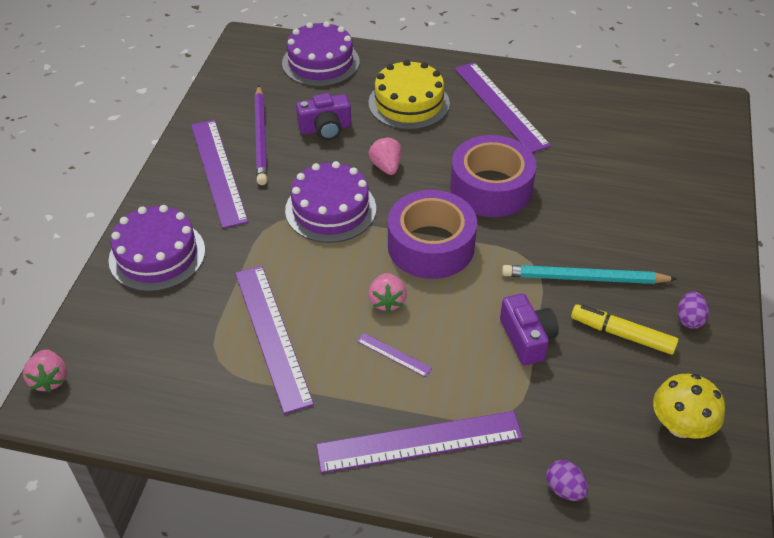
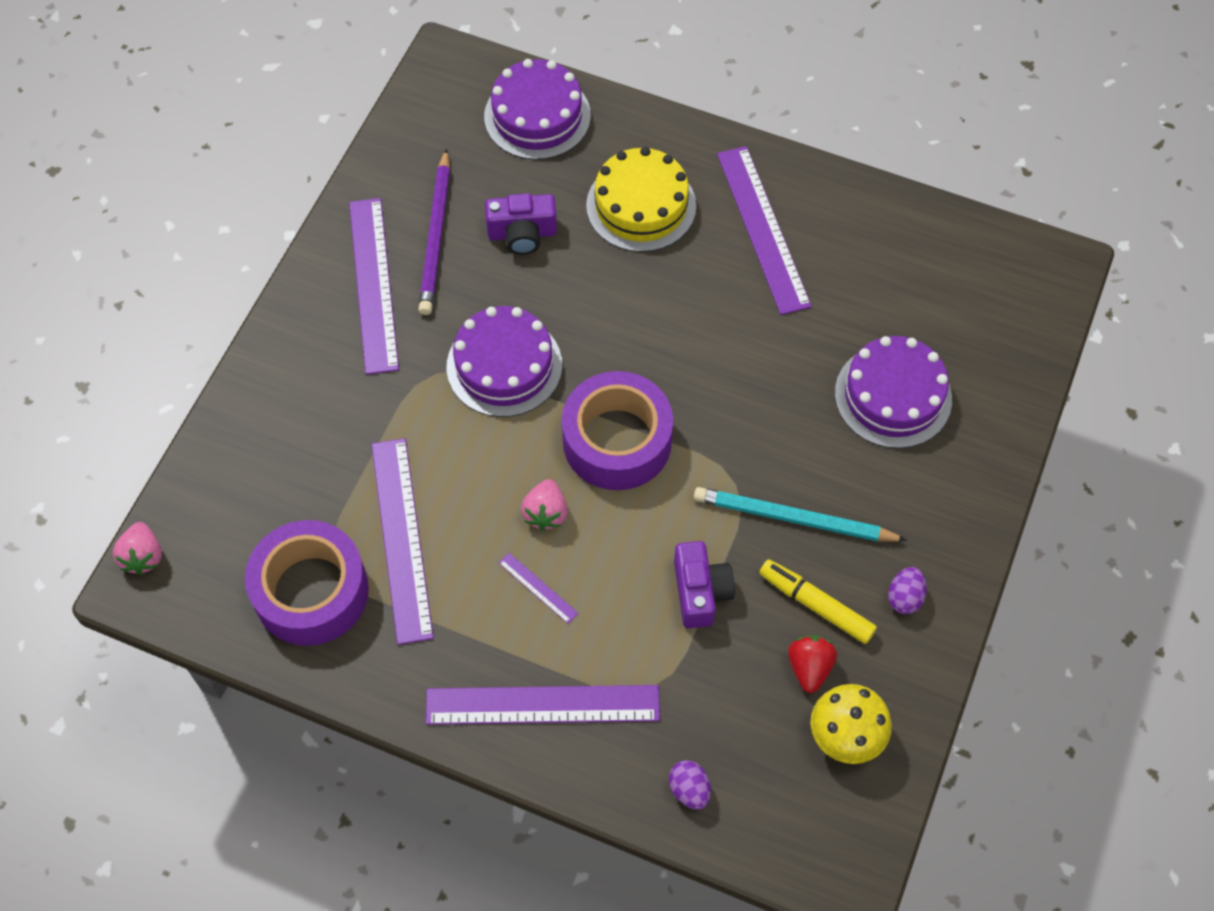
camera: 10 degrees right, 15 degrees up
purple cake [108,205,205,292] -> purple cake moved to [835,336,952,448]
pink strawberry [369,137,401,175] -> none
purple tape [450,135,536,217] -> purple tape moved to [245,520,369,646]
none -> red strawberry [788,635,837,693]

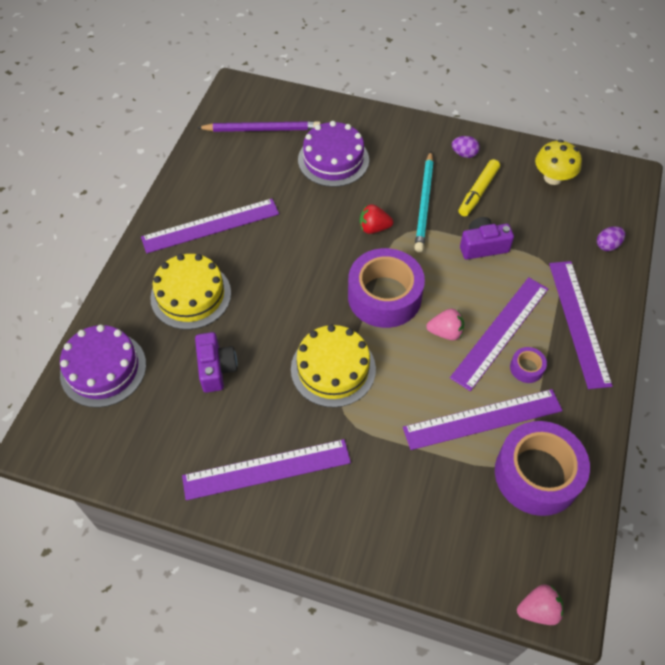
camera: 95 degrees left, 5 degrees down
purple pencil [418,148,450,315] -> purple pencil moved to [197,121,321,132]
purple cake [447,306,562,417] -> yellow cake [291,325,376,407]
purple ruler [499,553,579,624] -> purple ruler [450,277,548,391], size x2.33
red strawberry [788,635,837,693] -> red strawberry moved to [360,204,393,234]
none -> purple tape [510,347,547,383]

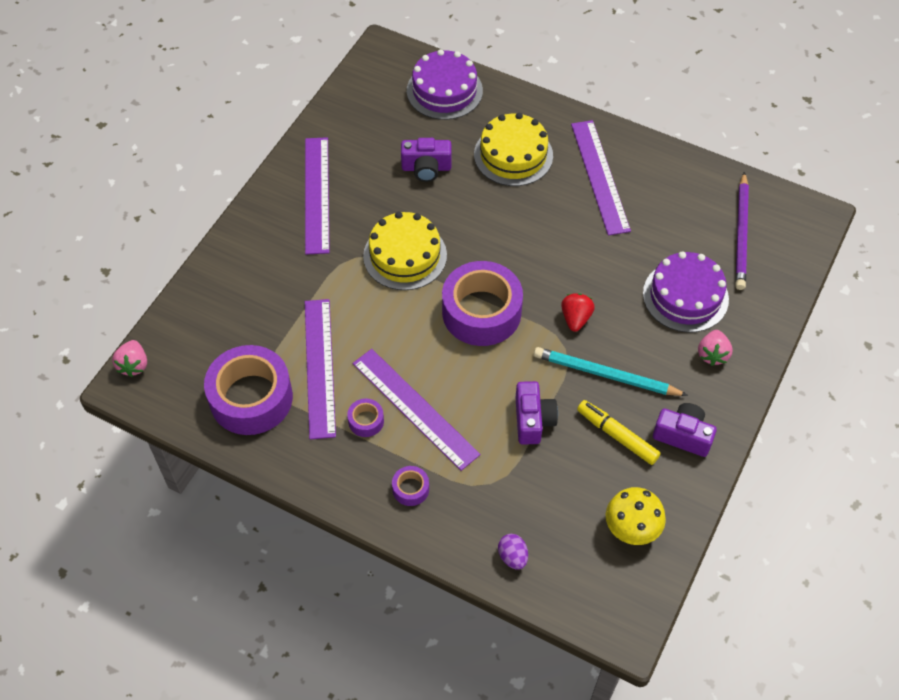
camera: 100 degrees right, 0 degrees up
pink strawberry [426,308,464,340] -> pink strawberry moved to [698,330,733,366]
purple egg [452,136,480,158] -> purple camera [653,403,717,457]
purple ruler [549,261,612,389] -> purple tape [392,466,429,506]

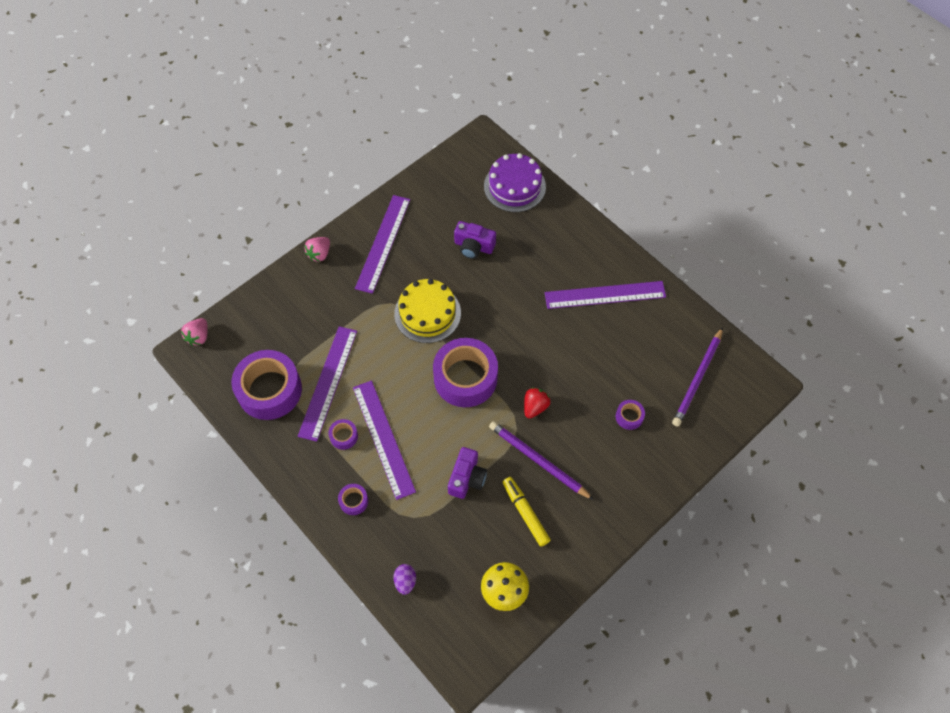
camera: 20 degrees right, 5 degrees up
yellow cake [474,113,553,186] -> none
turquoise pencil [534,347,688,396] -> purple pencil [489,421,594,500]
purple ruler [571,120,631,235] -> purple ruler turned 75 degrees clockwise [545,281,666,309]
purple cake [643,251,729,333] -> purple tape [616,400,645,430]
purple camera [653,403,717,457] -> none
pink strawberry [698,330,733,366] -> pink strawberry moved to [305,237,330,262]

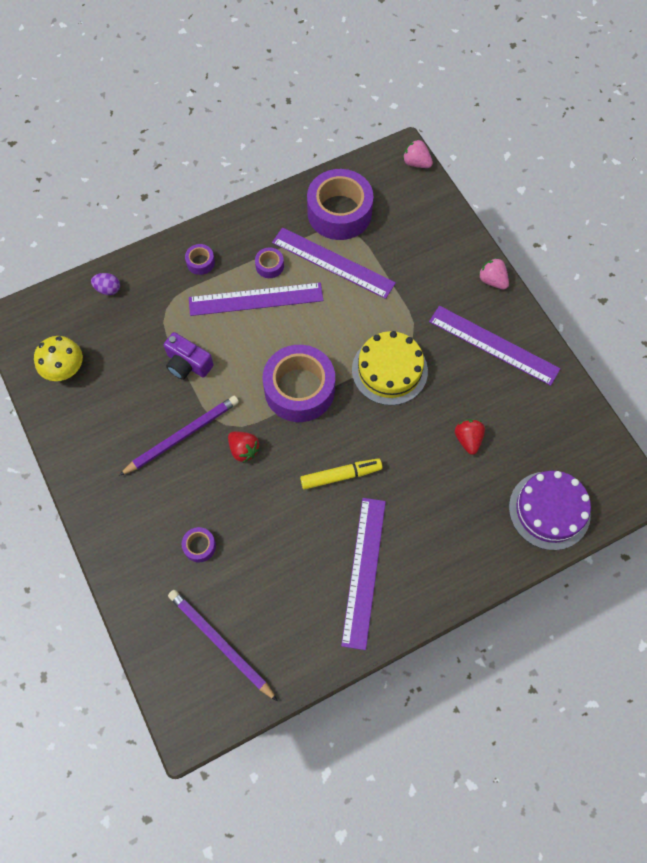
camera: 105 degrees right, 5 degrees up
purple camera [454,221,496,259] -> red strawberry [455,419,485,455]
yellow marker [503,477,551,547] -> yellow marker moved to [300,458,382,490]

